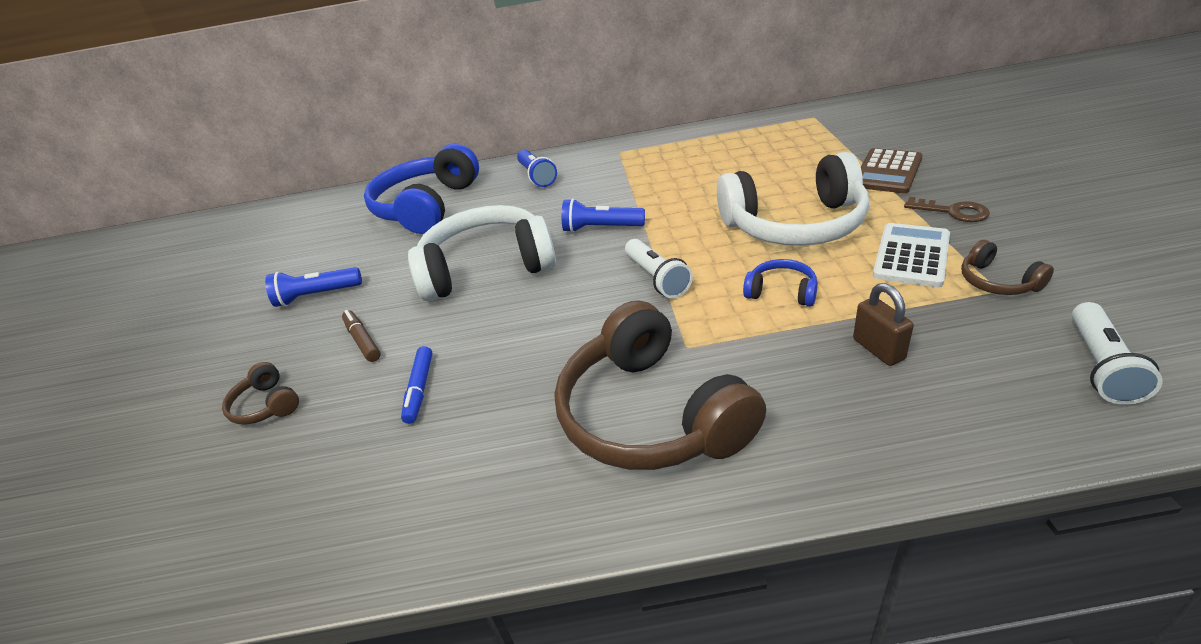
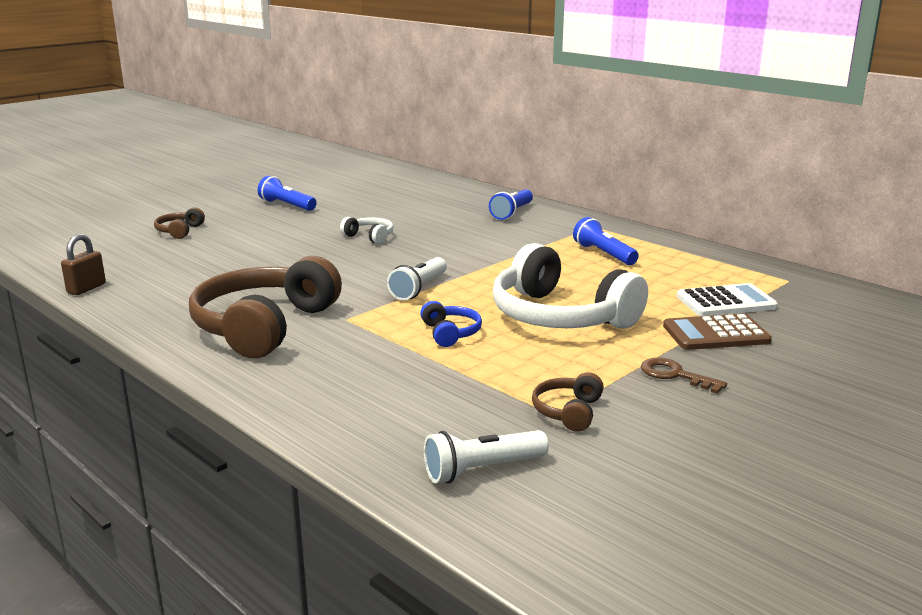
camera: 45 degrees right, 15 degrees down
brown marker [342,310,381,362] -> none
blue headphones [364,144,479,234] -> none
blue marker [401,346,432,424] -> none
white headphones [408,205,556,301] -> white headphones [340,217,393,244], size x0.44
blue flashlight [561,199,645,233] -> blue flashlight moved to [573,217,639,265]
brown padlock [853,283,914,366] -> brown padlock moved to [61,234,106,295]
white calculator [873,223,950,287] -> white calculator moved to [677,283,778,316]
brown key [904,197,990,222] -> brown key turned 135 degrees clockwise [641,358,727,394]

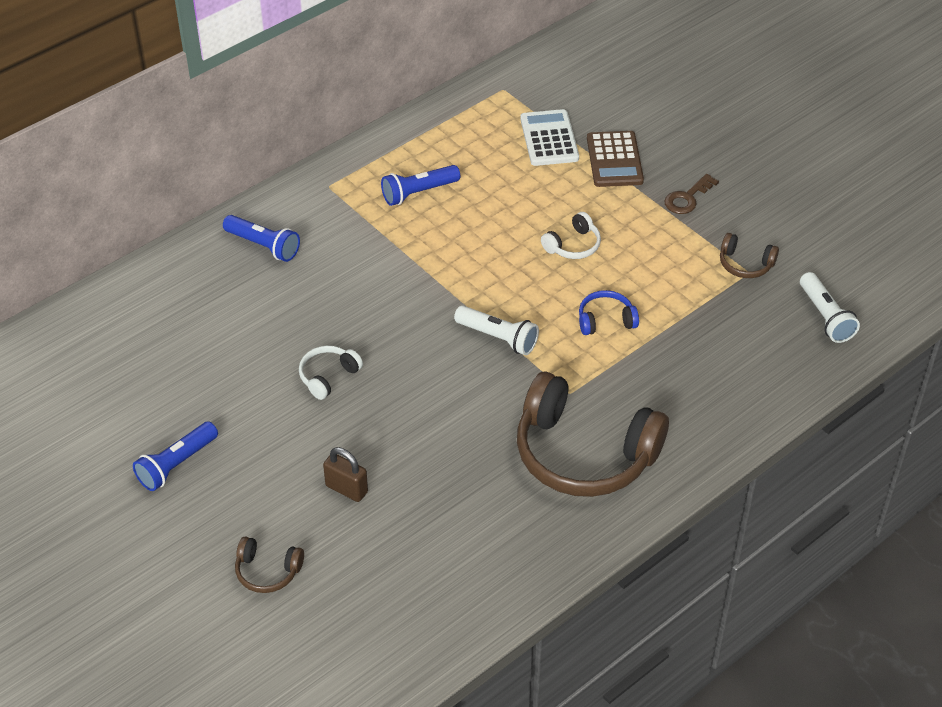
camera: 85 degrees left, 25 degrees up
brown padlock [61,234,106,295] -> brown padlock moved to [323,447,368,502]
white headphones [493,243,648,329] -> white headphones [541,212,601,259], size x0.44

